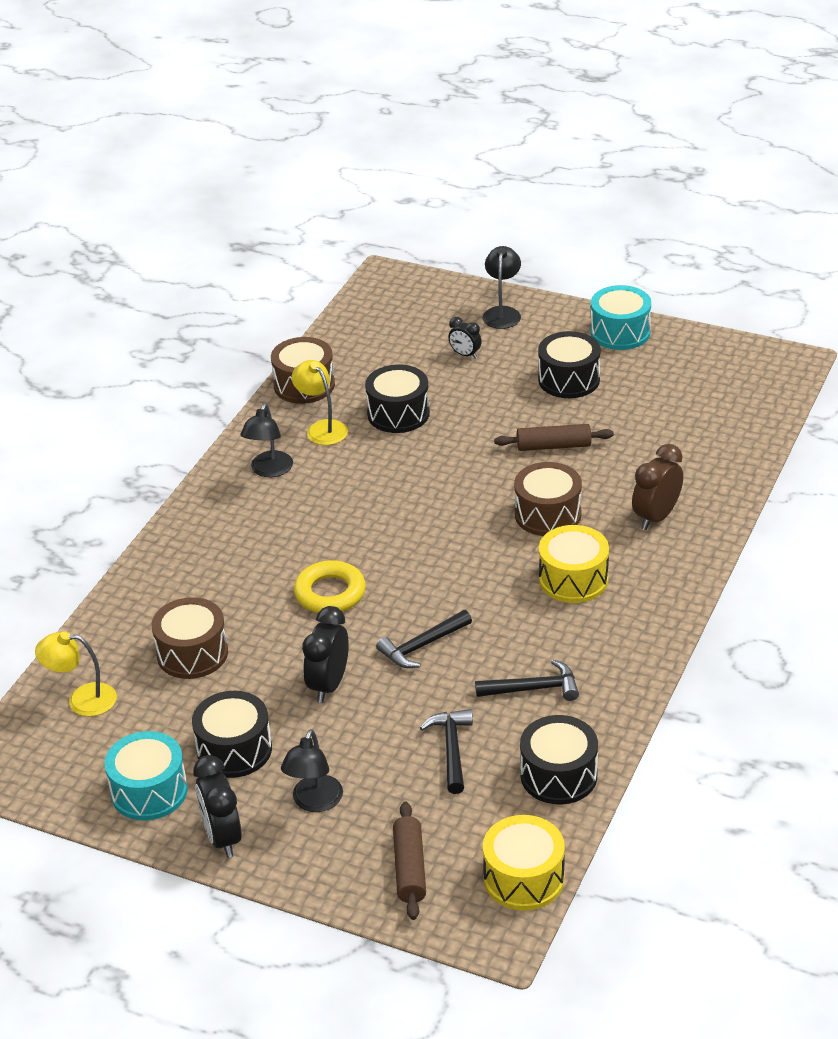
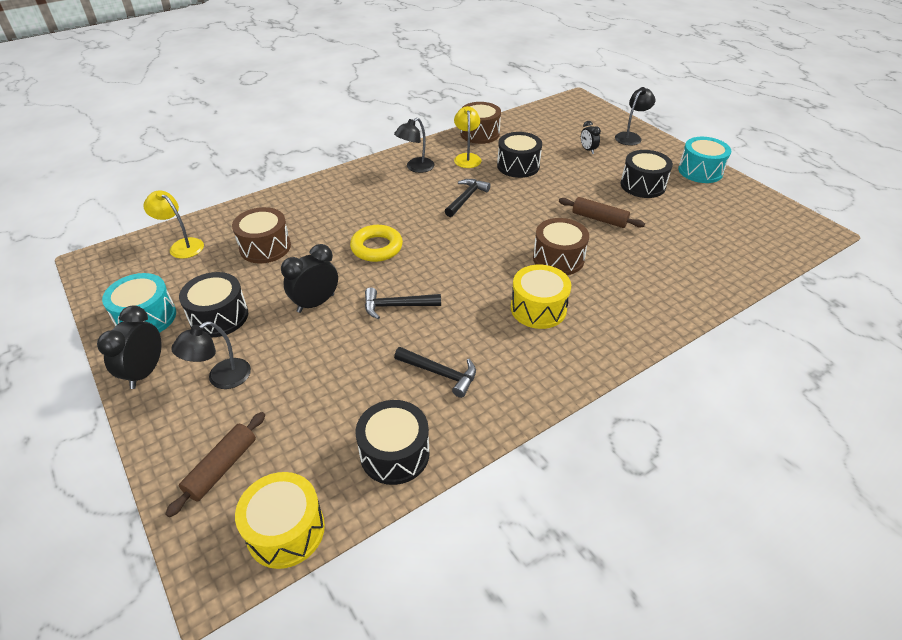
camera: 30 degrees right, 5 degrees up
black hammer [420,709,473,794] -> black hammer moved to [445,179,491,217]
brown clock [632,444,683,530] -> none

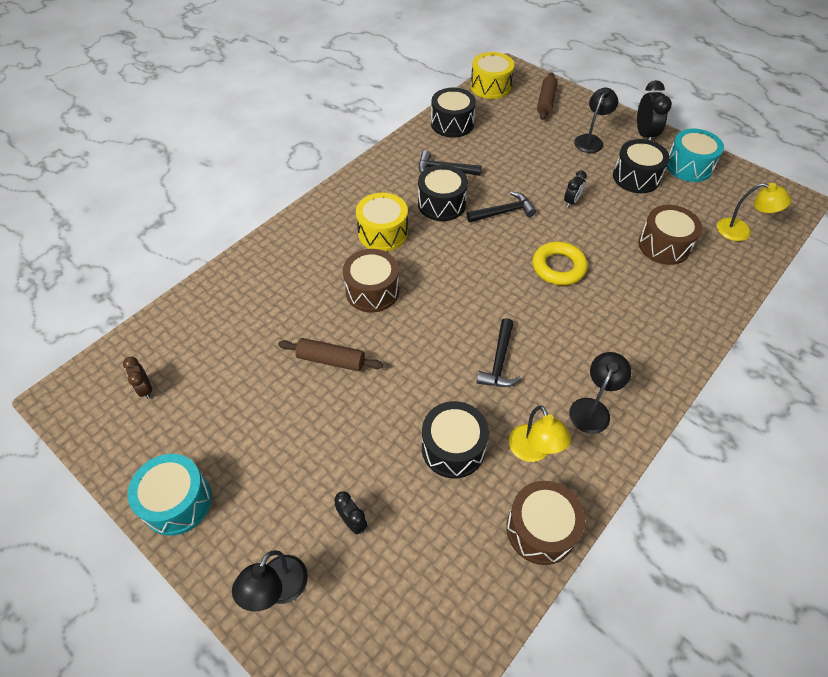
camera: 165 degrees right, 10 degrees up
black clock [281,244,338,313] -> black clock [564,170,587,208], size x0.59
black drum [620,150,673,198] -> black drum moved to [418,165,468,221]
none -> brown clock [123,357,152,399]

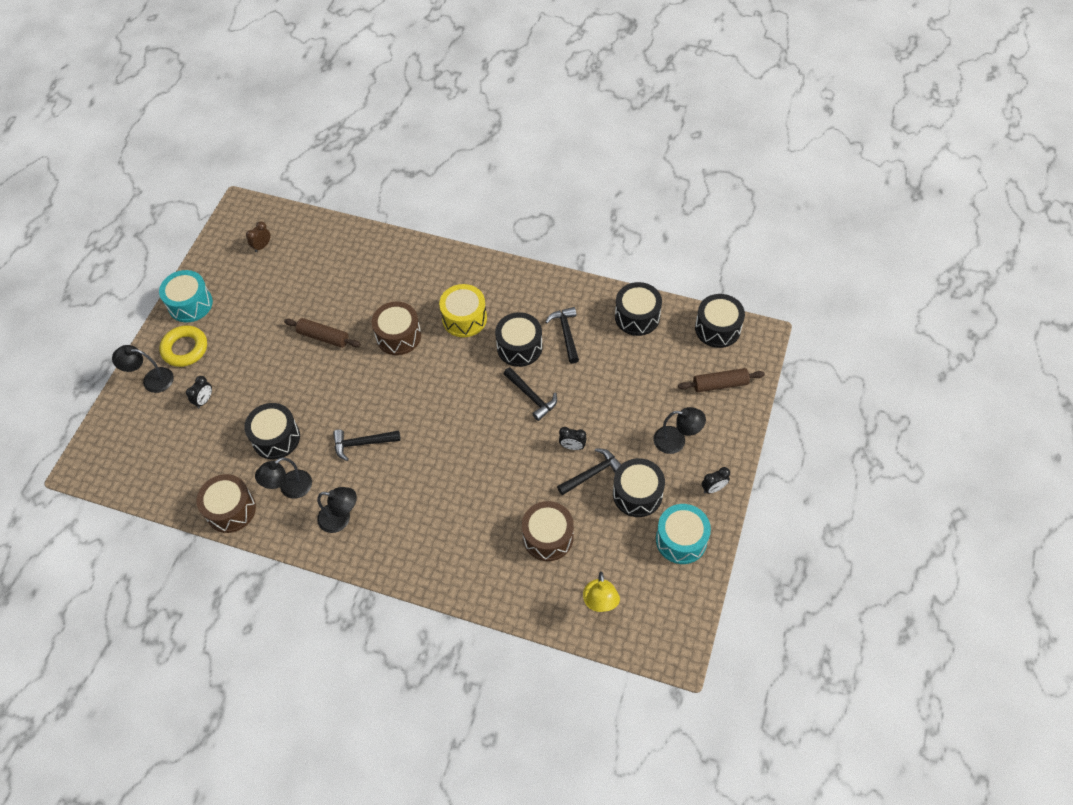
camera: 70 degrees right, 5 degrees up
brown rolling pin [278,338,383,371] -> brown rolling pin turned 60 degrees counterclockwise [284,318,361,348]
yellow drum [471,52,514,99] -> black drum [695,294,745,348]
yellow lamp [509,406,571,462] -> black lamp [255,457,312,499]
yellow ring [533,241,588,285] -> yellow ring moved to [159,325,207,367]
black clock [637,80,672,141] -> black clock [702,467,730,493], size x0.59
none -> black hammer [557,448,621,495]

